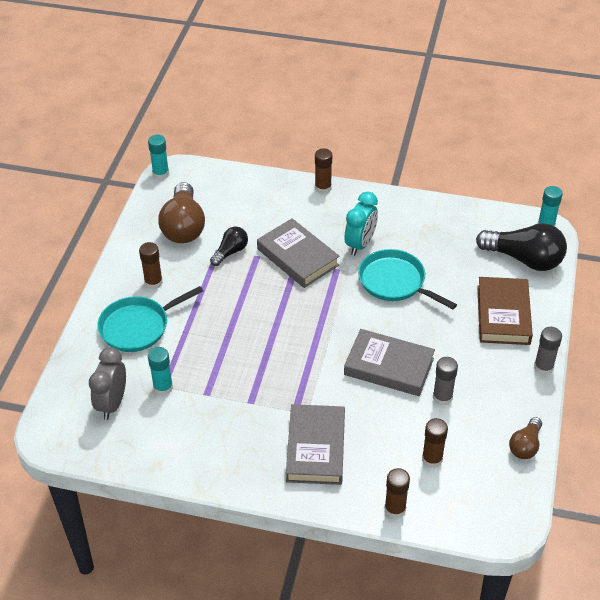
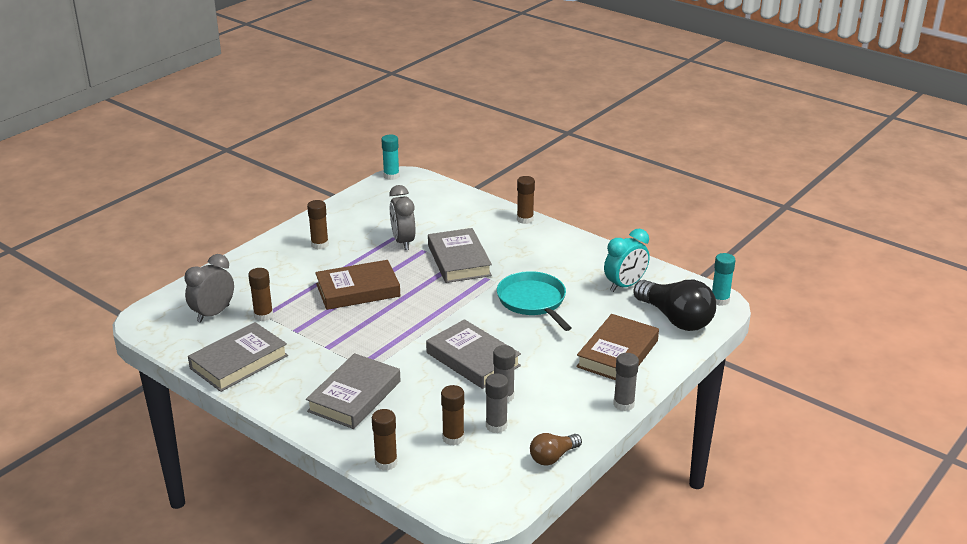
camera: 25 degrees right, 15 degrees down
turquoise pan [97,286,203,352] -> none
turquoise glue stick [148,347,173,396] -> brown glue stick [248,268,273,321]
brown light bulb [158,182,205,243] -> none
black light bulb [210,227,248,266] -> grey clock [389,185,415,250]
turquoise clock [344,192,378,256] -> turquoise clock moved to [604,228,650,292]
none -> grey book [188,322,288,392]
none -> brown book [315,260,400,310]
none -> grey glue stick [485,373,508,433]

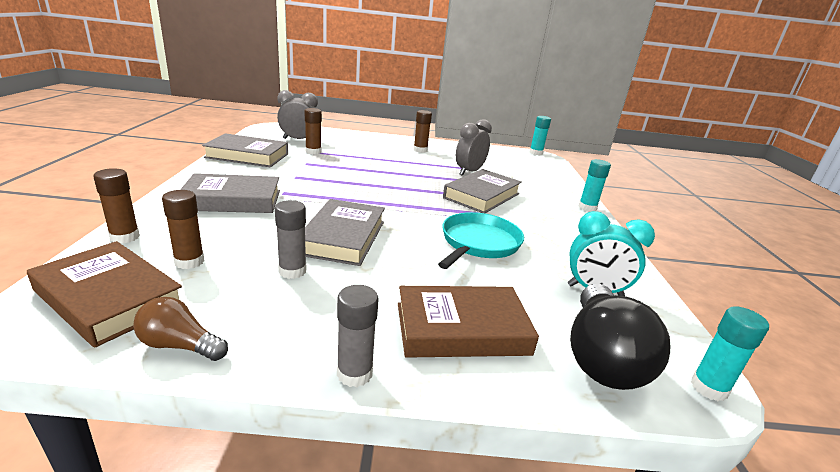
camera: 50 degrees right, 5 degrees down
brown book [315,260,400,310] -> brown book moved to [27,241,185,348]
grey glue stick [485,373,508,433] -> none
brown glue stick [517,176,535,224] -> turquoise glue stick [578,159,611,212]

